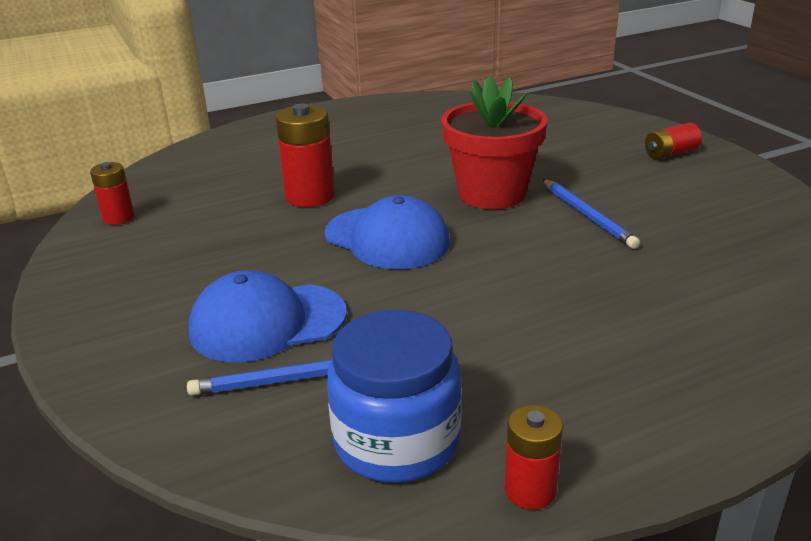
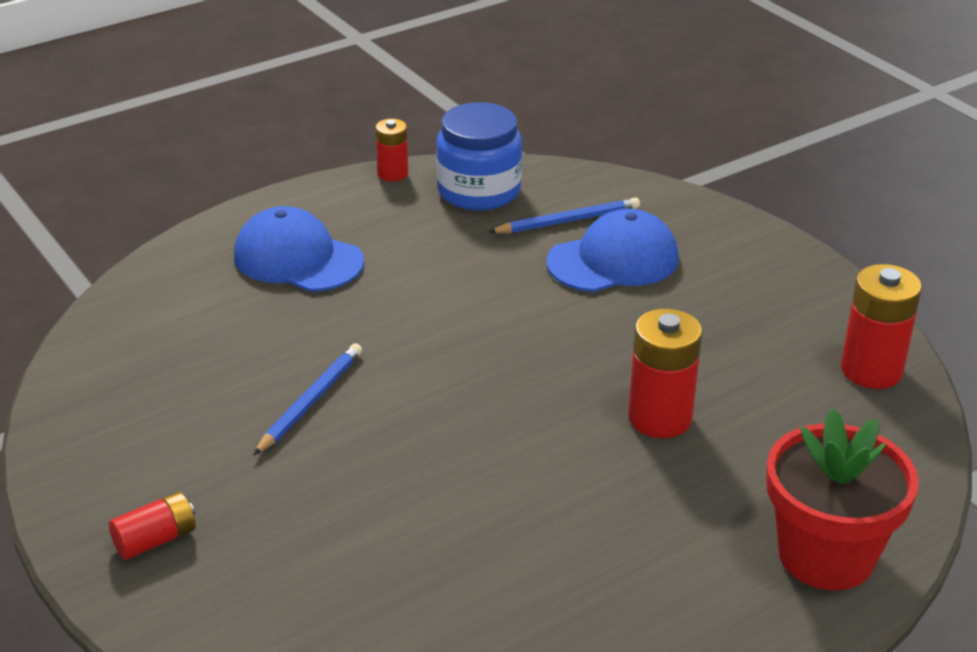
camera: 170 degrees right, 5 degrees up
red battery [90,162,134,225] -> red battery [841,264,922,389], size x1.67
blue cap [325,195,450,269] -> blue cap moved to [234,206,364,292]
red flower pot [441,75,548,209] -> red flower pot moved to [766,409,919,590]
blue pencil [543,179,640,249] -> blue pencil turned 60 degrees clockwise [254,343,362,455]

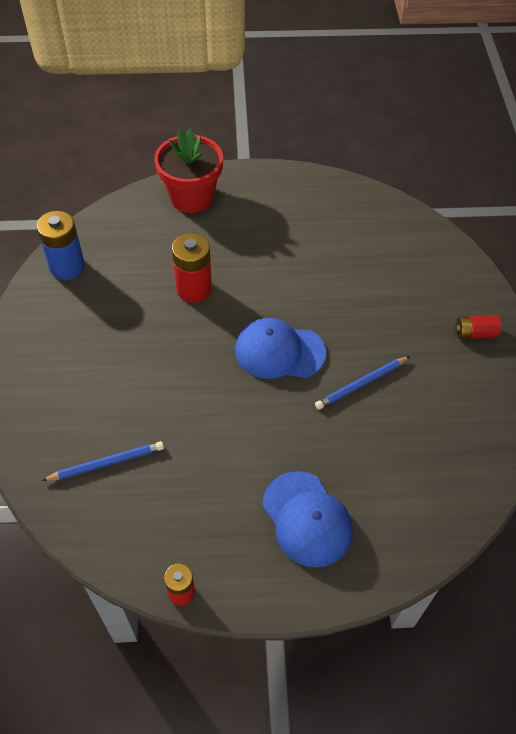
camera: 150 degrees left, 20 degrees up
blue jar [436,102,522,211] -> none
blue pencil [488,198,640,233] -> blue pencil turned 150 degrees clockwise [41,441,164,481]
blue cap [546,209,679,292] -> blue cap moved to [235,318,326,379]
red battery [841,264,922,389] -> blue battery [37,211,85,280]

